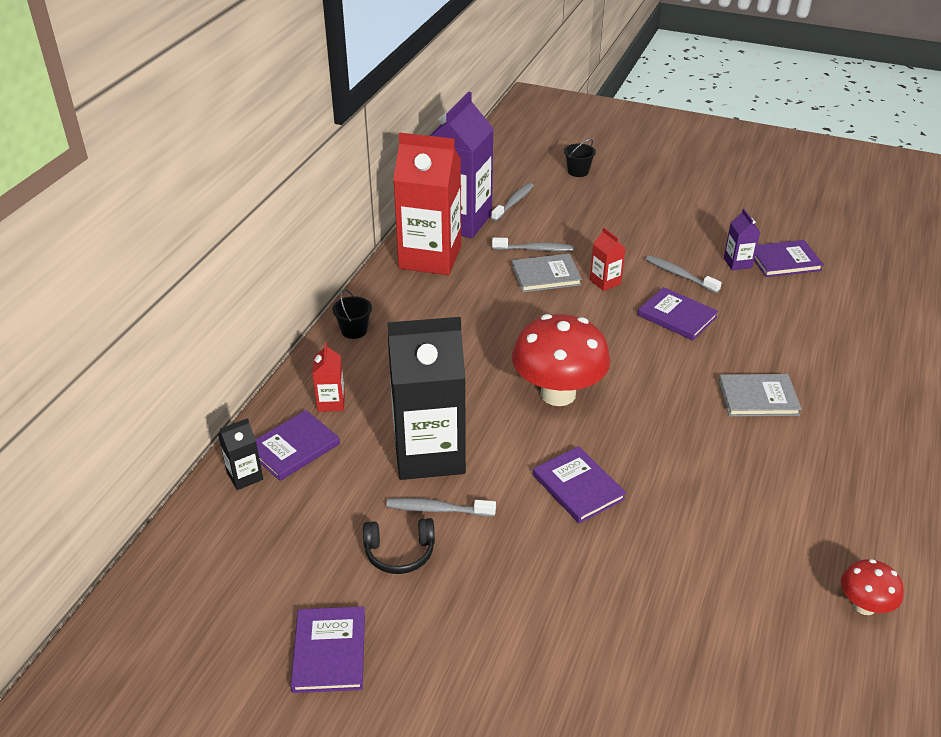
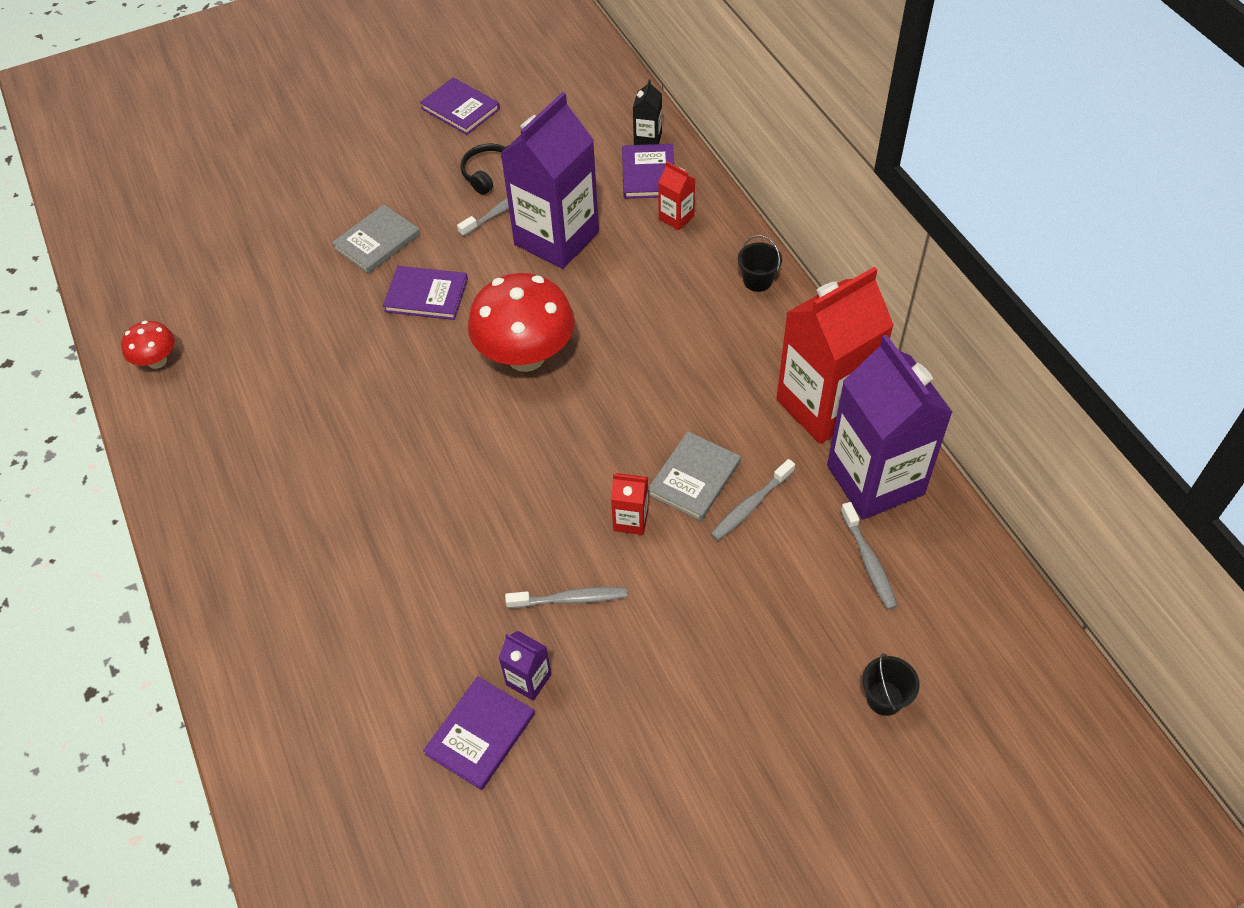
camera: 135 degrees right, 15 degrees up
black carton [388,317,466,480] -> purple carton [500,92,599,269]
purple book [638,287,718,340] -> none
grey book [718,374,802,417] -> grey book moved to [332,205,420,274]

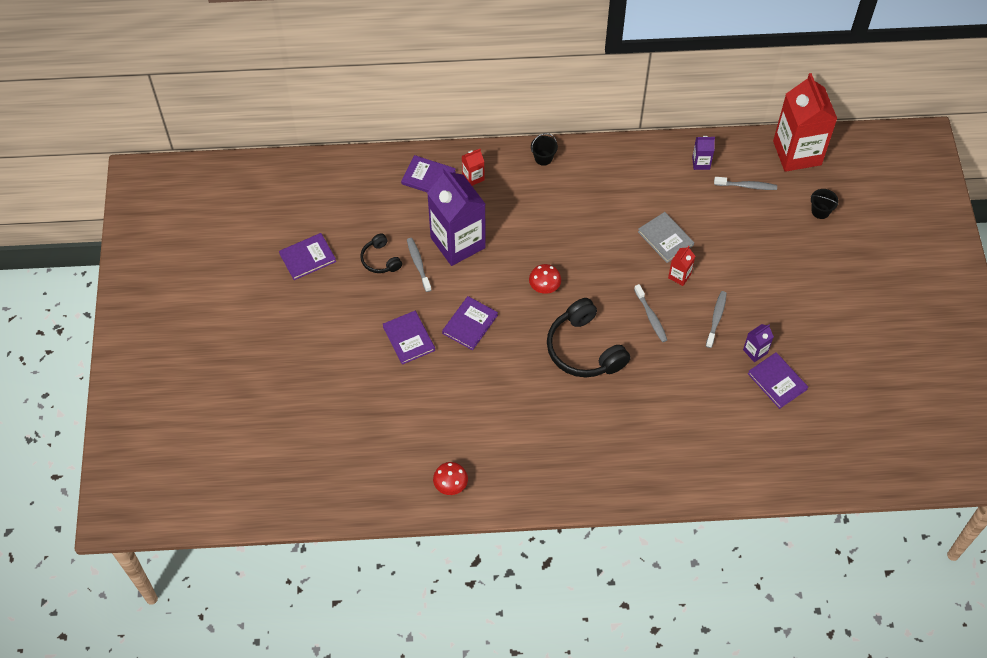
camera: 70 degrees left, 5 degrees up
grey book [332,205,420,274] -> purple book [382,311,435,365]
red mushroom [468,273,575,372] -> red mushroom [529,264,561,294], size x0.50
black carton [633,79,662,145] -> none
grey toothbrush [711,459,795,541] -> grey toothbrush moved to [634,284,667,342]
red carton [776,267,894,444] -> red carton moved to [773,73,837,172]
purple carton [827,335,953,520] -> purple carton [692,136,715,170], size x0.42
none -> black headphones [547,298,630,377]

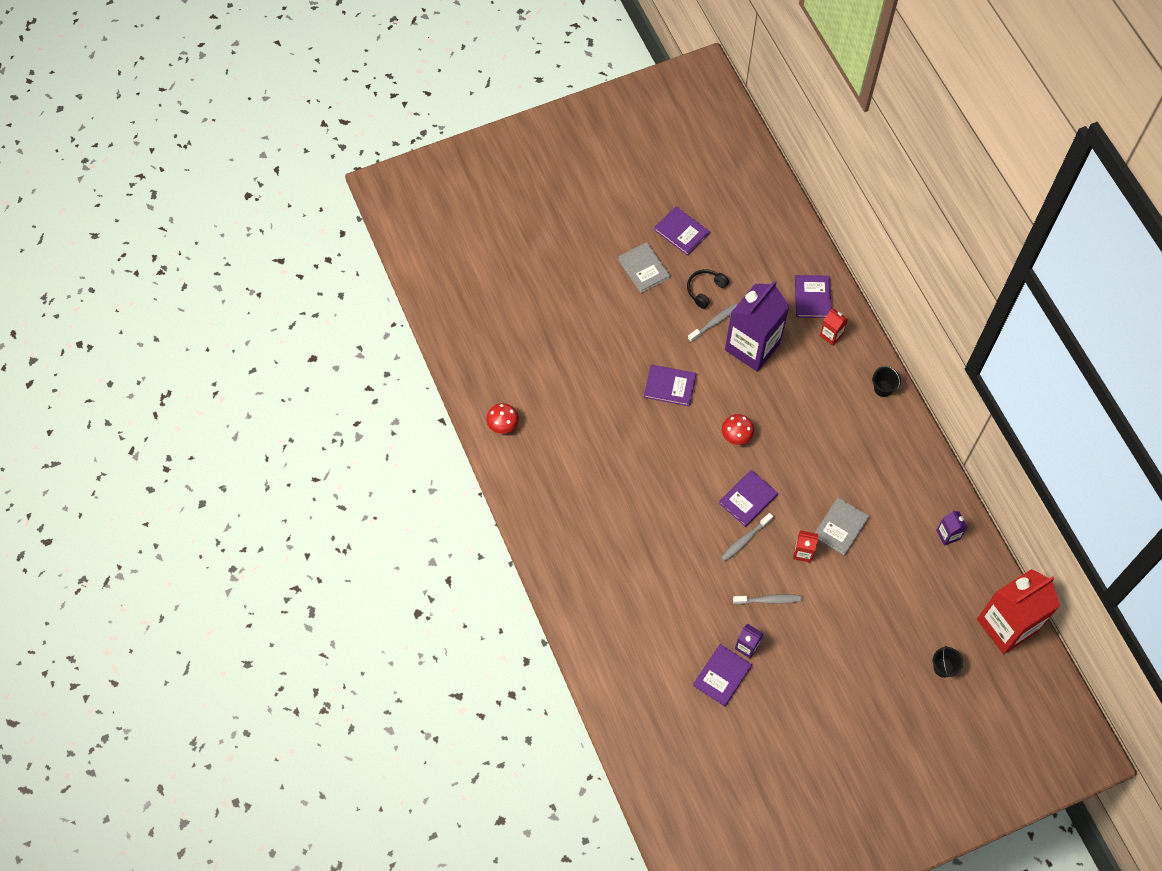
camera: 70 degrees right, 5 degrees up
purple book [382,311,435,365] -> purple book moved to [719,470,778,527]
black headphones [547,298,630,377] -> none
grey toothbrush [714,177,777,190] -> none
none -> grey book [618,242,670,293]

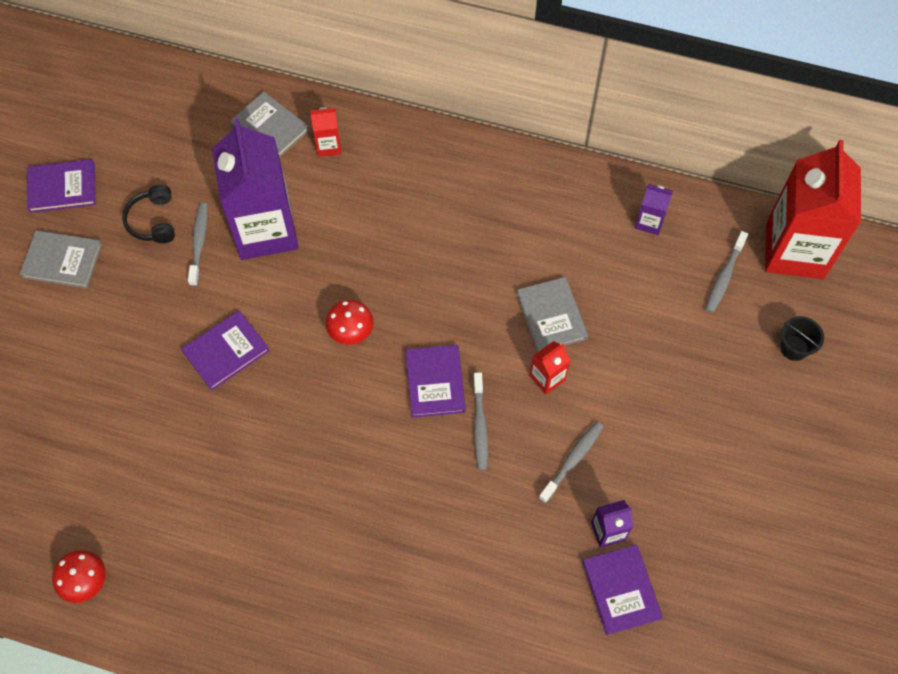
camera: 50 degrees left, 0 degrees up
purple book [795,275,831,318] -> grey book [230,91,310,158]
black bucket [873,366,901,397] -> none
none -> grey toothbrush [705,231,748,313]

